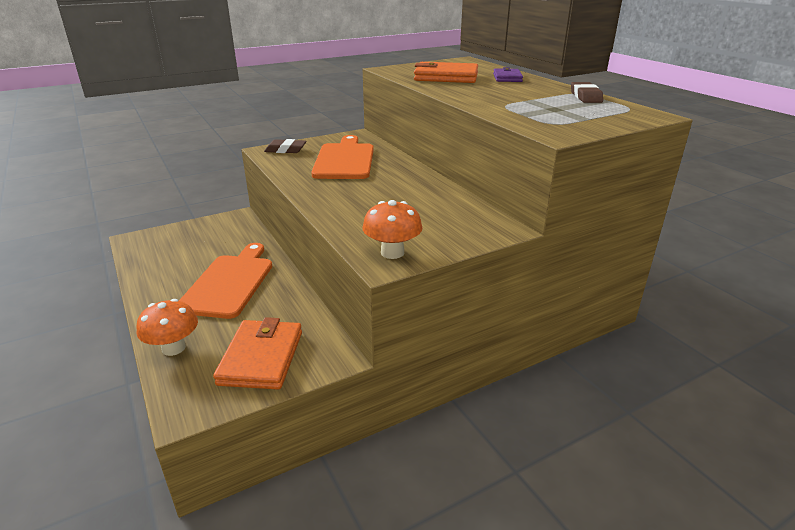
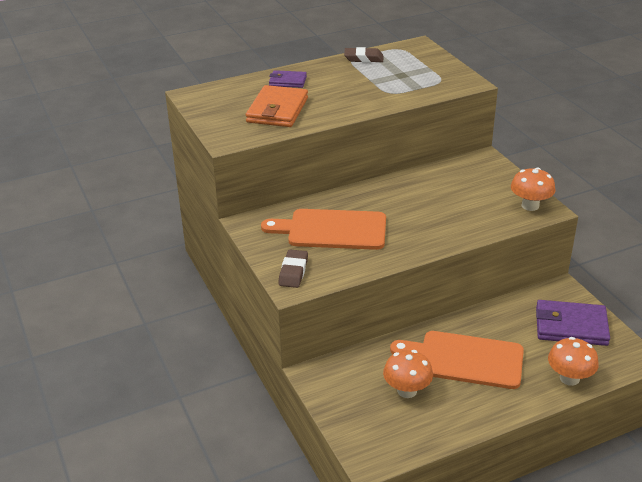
camera: 85 degrees left, 5 degrees up
orange wallet [213,317,302,390] -> purple wallet [536,300,610,346]
none -> orange mushroom [383,350,433,398]

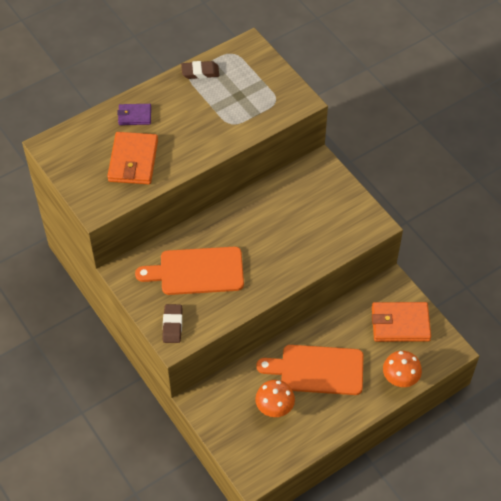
camera: 10 degrees left, 20 degrees up
orange mushroom [511,167,555,211] -> none
purple wallet [536,300,610,346] -> orange wallet [372,302,431,342]

